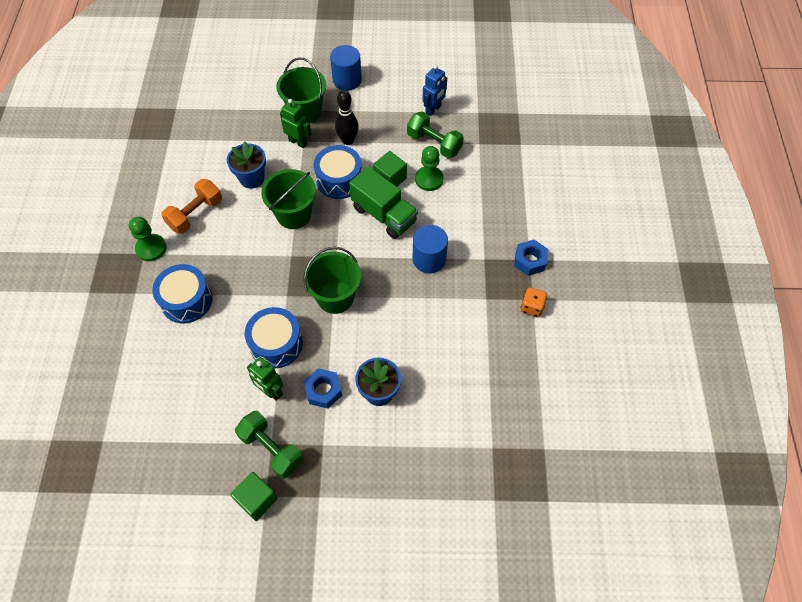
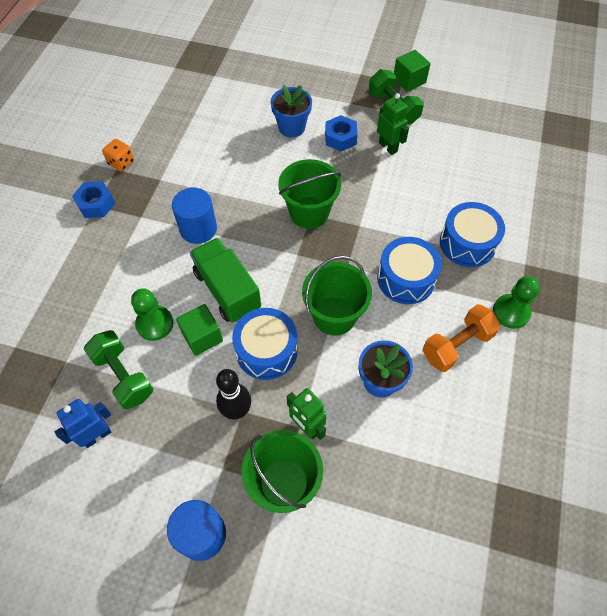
camera: 165 degrees left, 0 degrees up
blue drum [245,307,303,369] -> blue drum moved to [377,237,442,304]

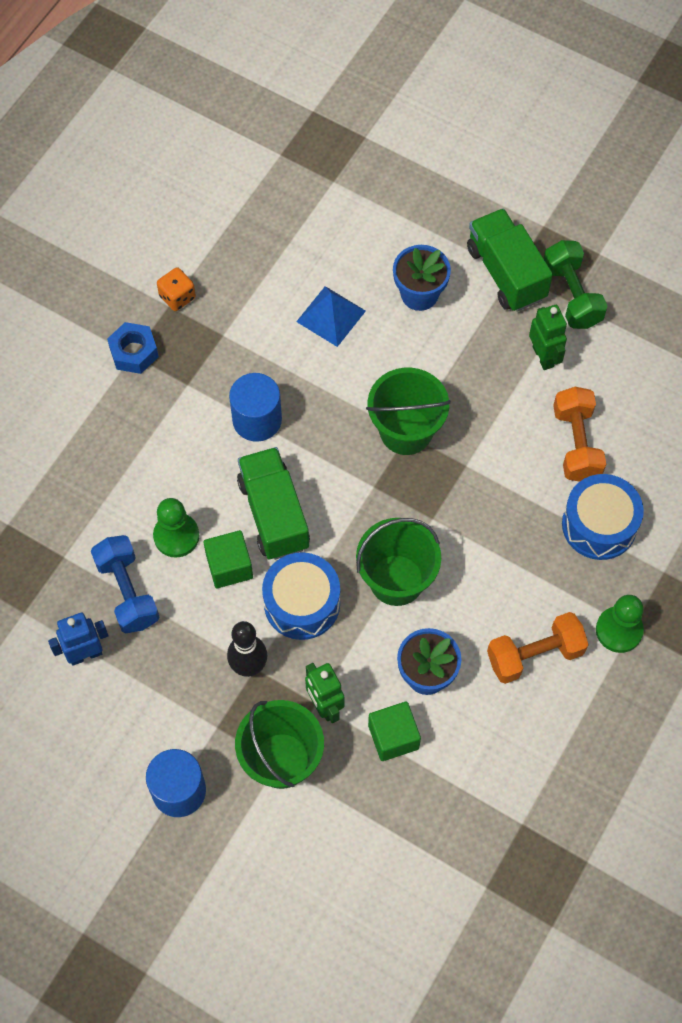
camera: 15 degrees right, 5 degrees up
green dumbbell [84,330,153,410] -> blue dumbbell [91,535,159,633]
blue nut [325,115,358,152] -> none
blue drum [377,237,442,304] -> none
green cube [394,50,431,92] -> green cube moved to [368,701,421,761]
none -> blue pyramid [296,286,366,347]
none -> green truck [467,208,553,312]
none -> orange dumbbell [553,387,606,482]

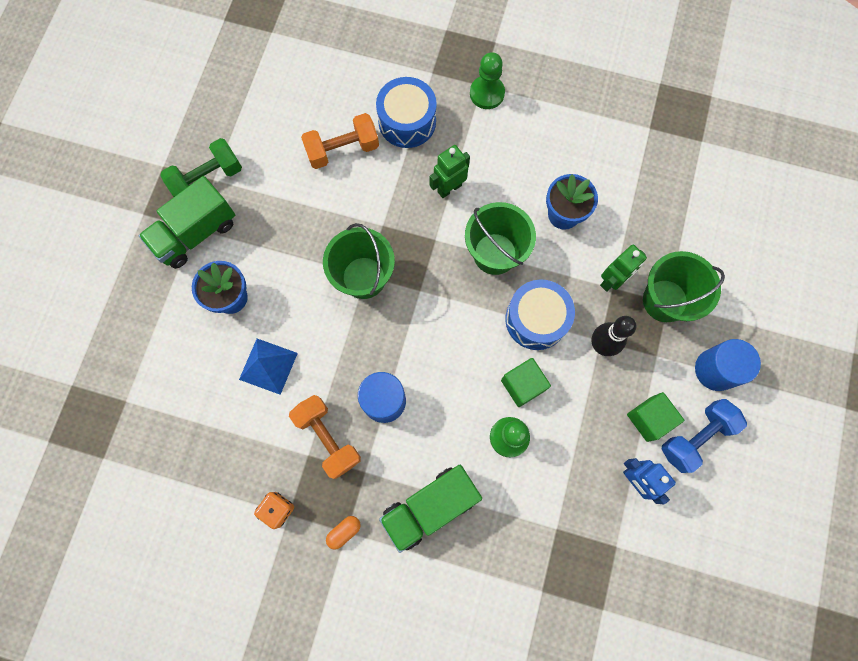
camera: 105 degrees left, 10 degrees up
blue dumbbell [91,535,159,633] -> blue dumbbell moved to [662,399,747,473]
blue nut [107,322,159,374] -> orange capsule [326,516,361,550]
green truck [237,447,310,560] -> green truck moved to [379,465,482,553]
green cube [368,701,421,761] -> green cube moved to [627,392,684,442]
orange dumbbell [487,612,589,684] -> orange dumbbell moved to [289,395,361,479]
green robot [529,305,567,370] -> green robot moved to [430,145,470,198]

